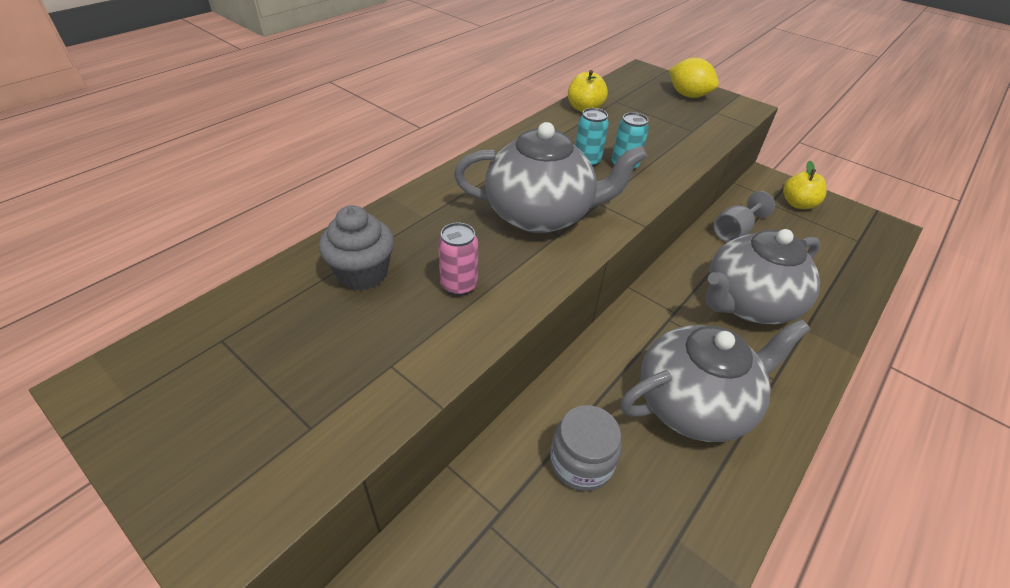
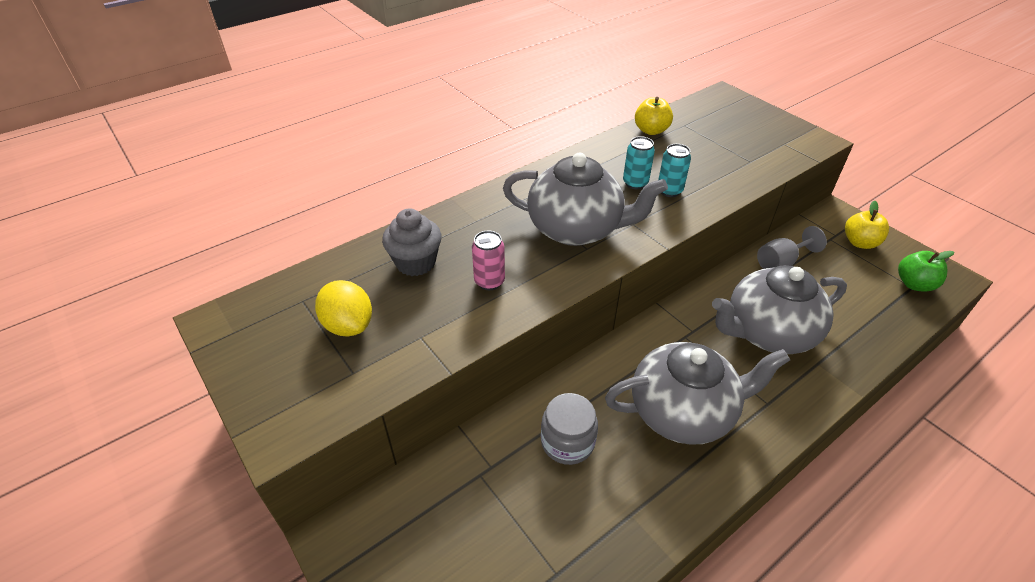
camera: 15 degrees right, 0 degrees up
yellow lemon [669,58,719,98] -> yellow lemon moved to [315,280,372,336]
none -> green apple [898,251,954,292]

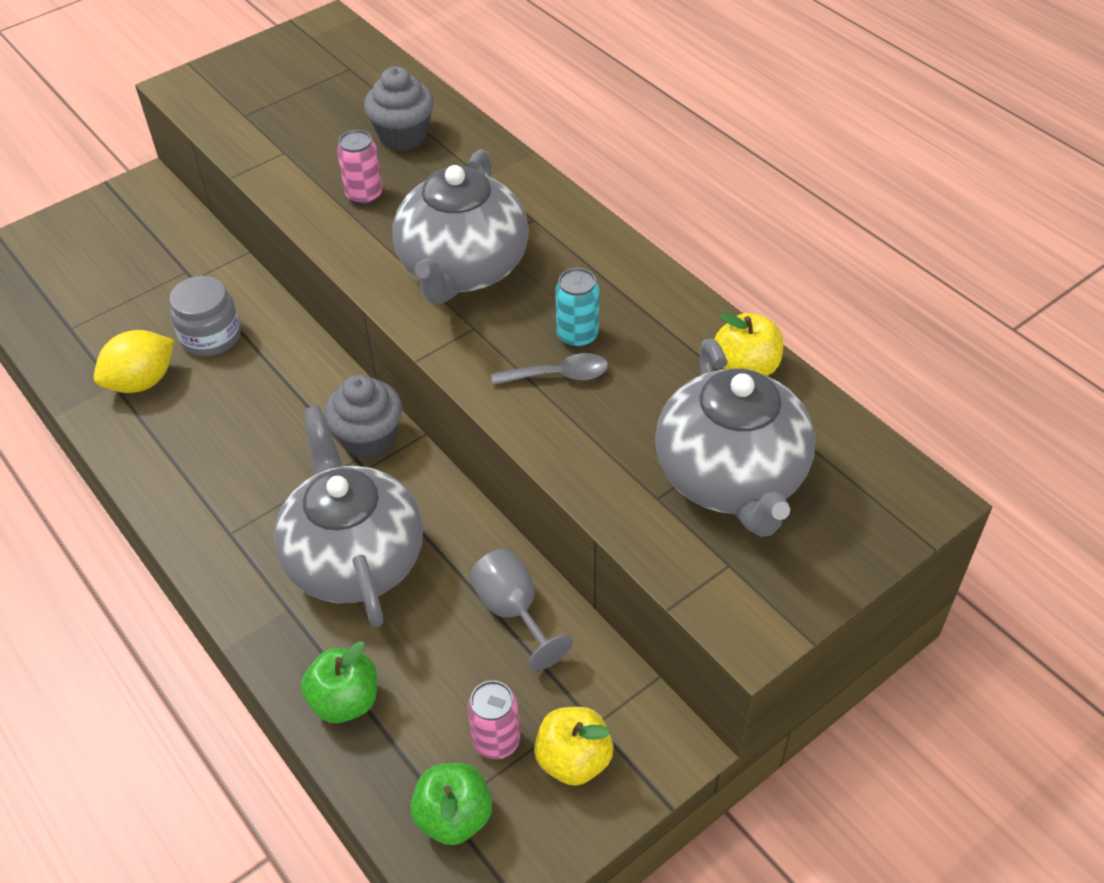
camera: 90 degrees right, 5 degrees up
yellow lemon [315,280,372,336] -> yellow lemon moved to [94,330,174,393]
grey teapot [605,342,790,445] -> grey teapot moved to [655,339,815,537]
turquoise can [658,144,691,197] -> grey spoon [491,353,608,385]
none -> green apple [301,641,377,723]
none -> grey cupcake [324,374,403,459]
none -> pink can [467,680,520,759]

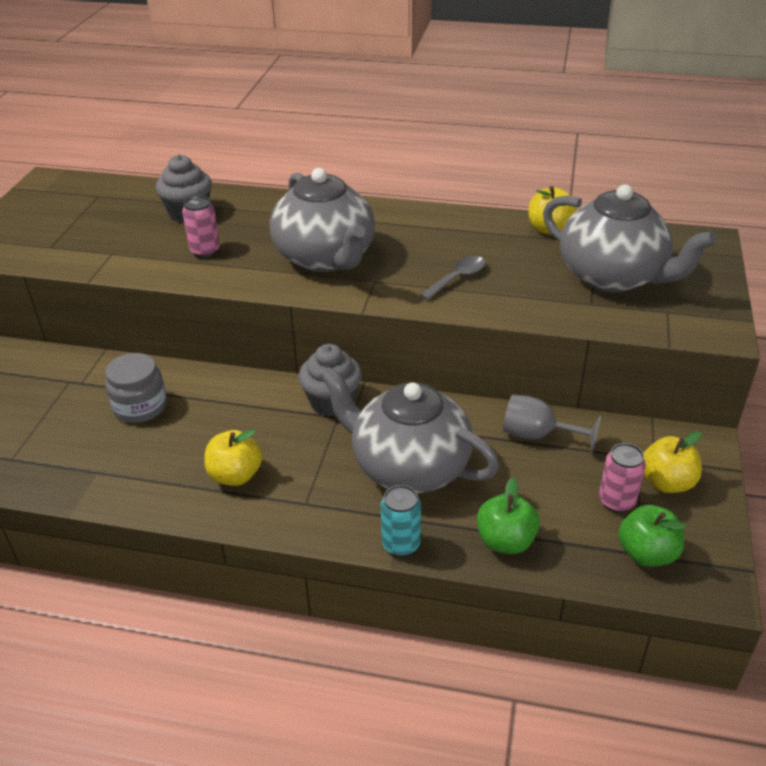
camera: 40 degrees left, 10 degrees down
yellow lemon [94,330,174,393] -> none
turquoise can [555,268,599,348] -> turquoise can moved to [381,485,421,557]
none -> yellow apple [204,429,262,486]

